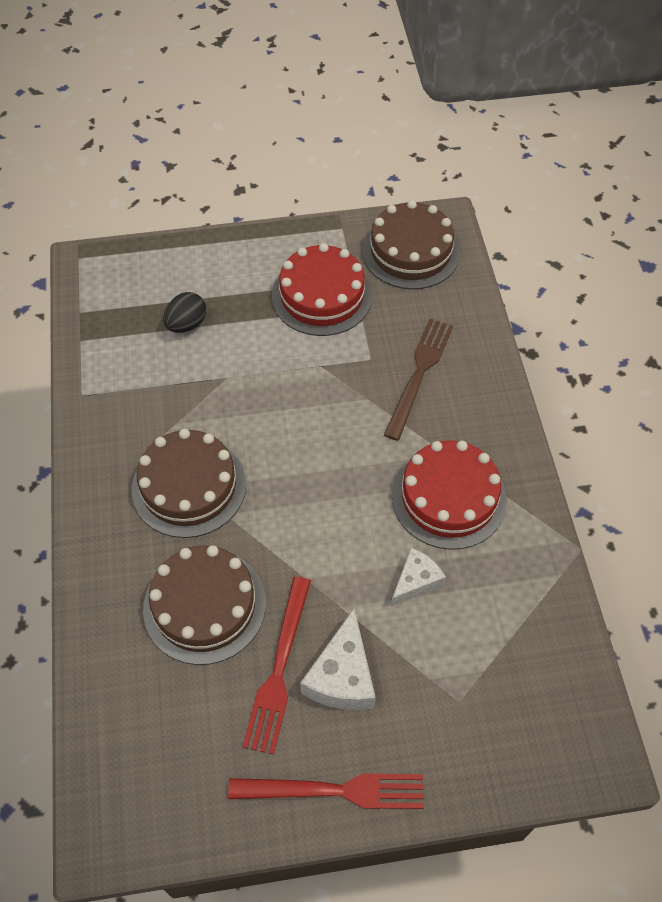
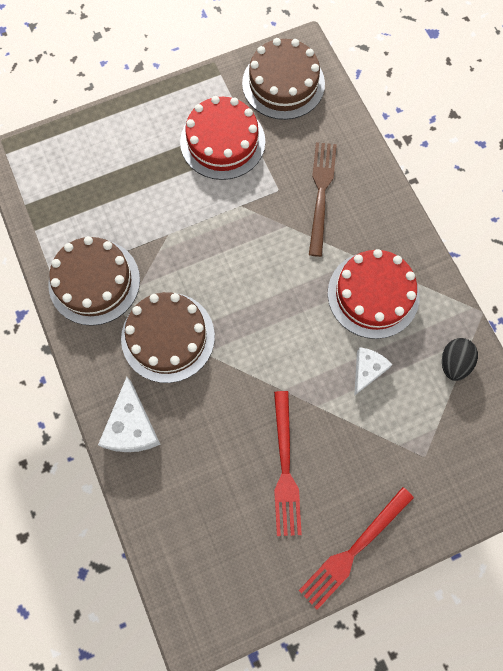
camera: 15 degrees left, 15 degrees up
brown cake [143,545,266,665] -> brown cake moved to [48,236,140,326]
black egg [163,292,206,333] -> black egg moved to [442,338,478,381]
red fork [228,773,424,809] -> red fork turned 150 degrees clockwise [299,487,414,610]
white cheese [300,608,376,710] -> white cheese moved to [98,377,161,452]

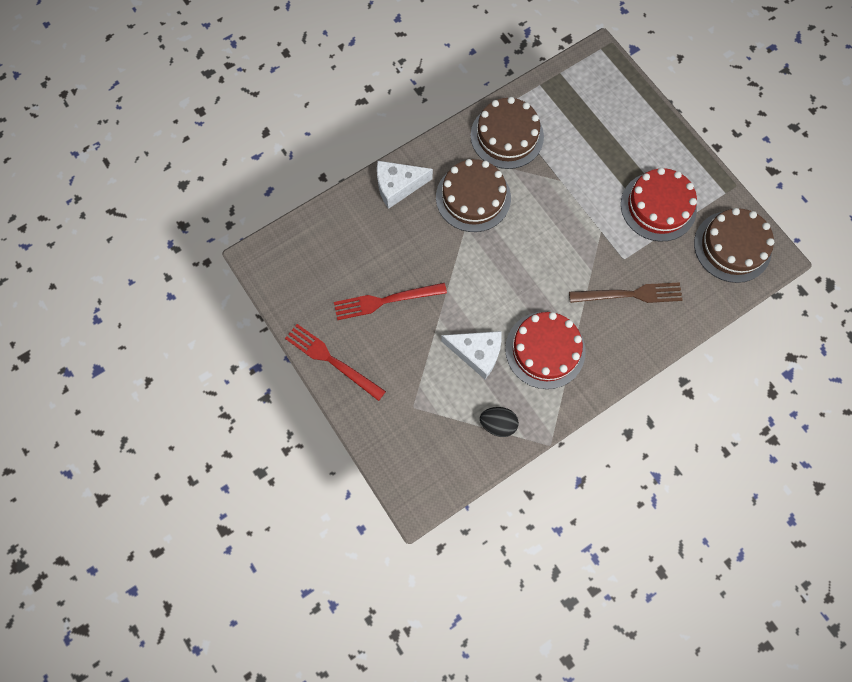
camera: 80 degrees right, 0 degrees up
white cheese [354,347,393,396] -> white cheese [441,331,502,379], size x1.53

